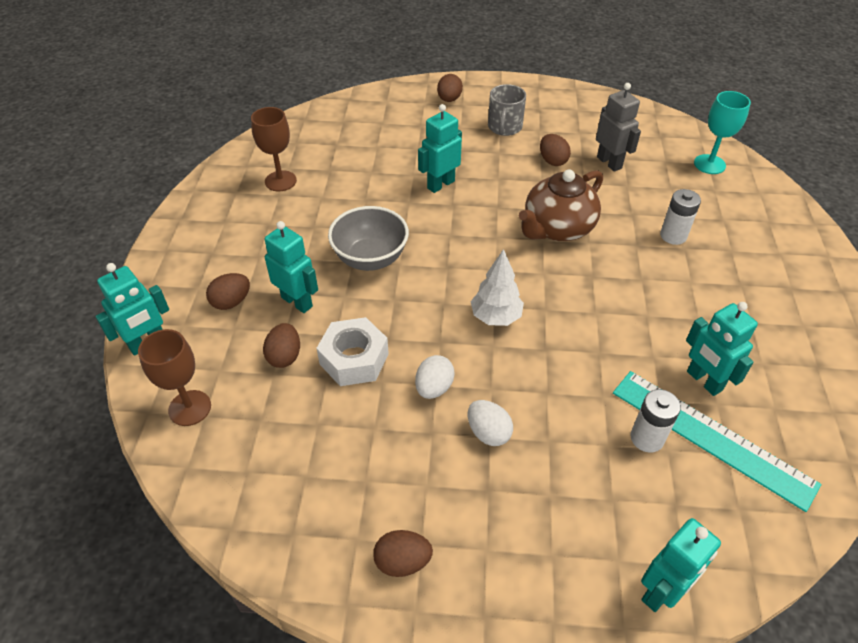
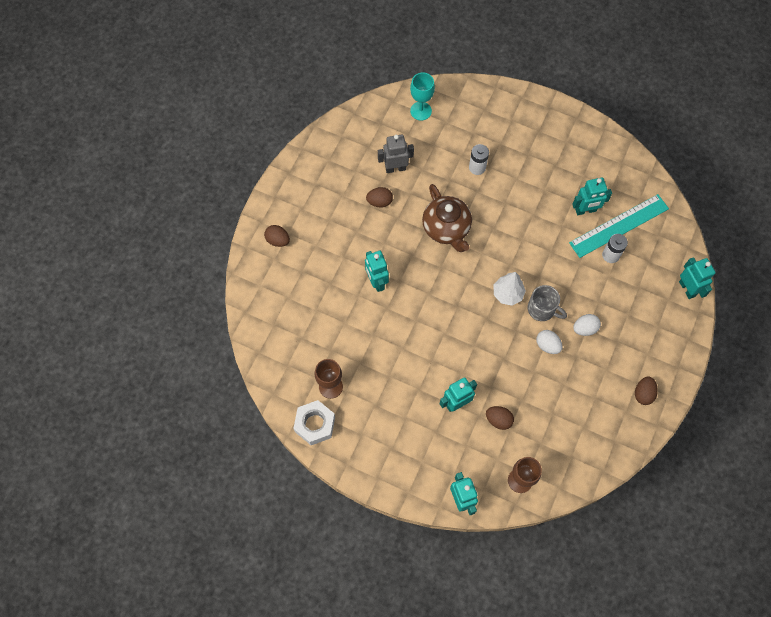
camera: 70 degrees left, 20 degrees up
brown egg [206,273,250,310] -> none
white nut [317,317,389,386] -> white nut moved to [293,400,335,445]
grey bowl [328,206,409,271] -> none
grey mug [488,84,526,136] -> grey mug moved to [528,285,567,321]

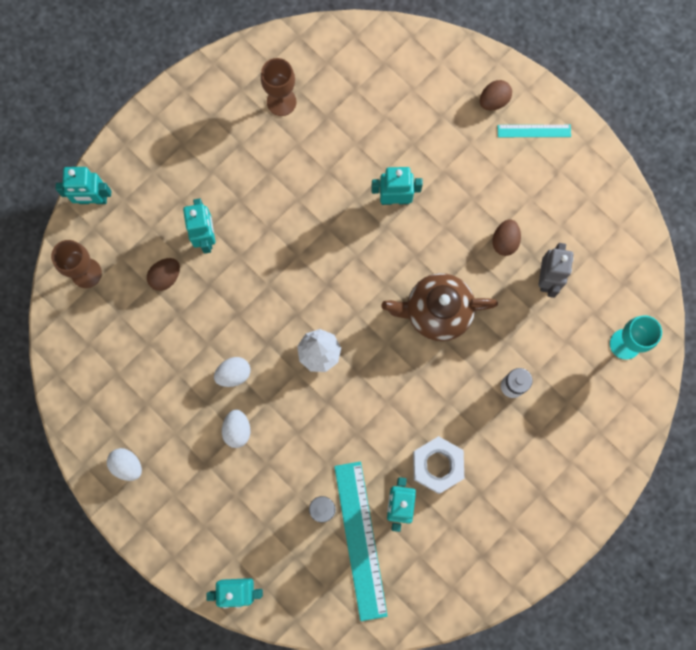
camera: 110 degrees right, 10 degrees up
white nut [293,400,335,445] -> white nut moved to [413,436,464,494]
grey mug [528,285,567,321] -> none
brown egg [635,377,658,405] -> white egg [107,448,142,481]
none -> turquoise ruler [498,125,571,137]

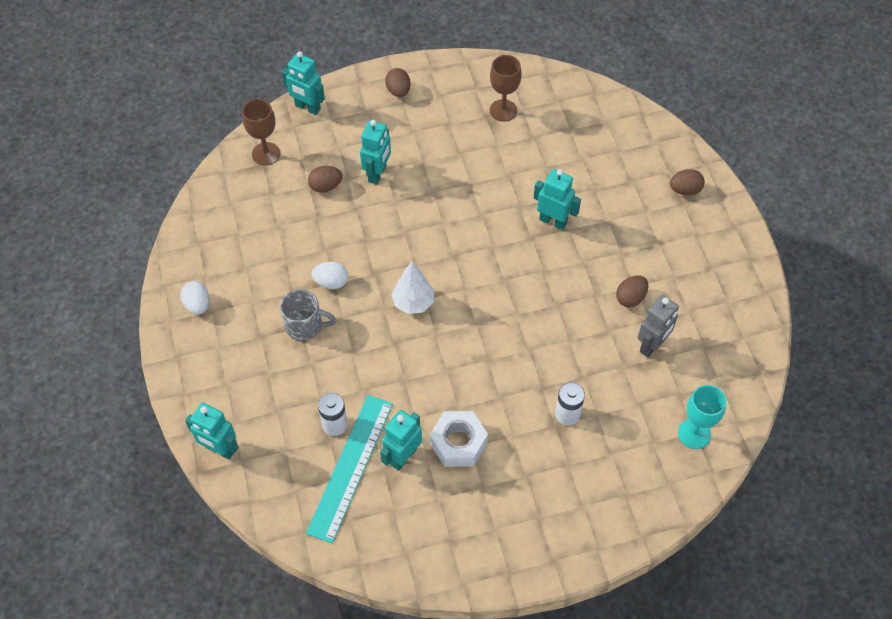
camera: 30 degrees right, 20 degrees down
white egg [222,409,250,448] -> grey mug [280,289,336,340]
brown teapot [382,273,498,341] -> none
turquoise ruler [498,125,571,137] -> none
none -> brown egg [385,68,410,97]

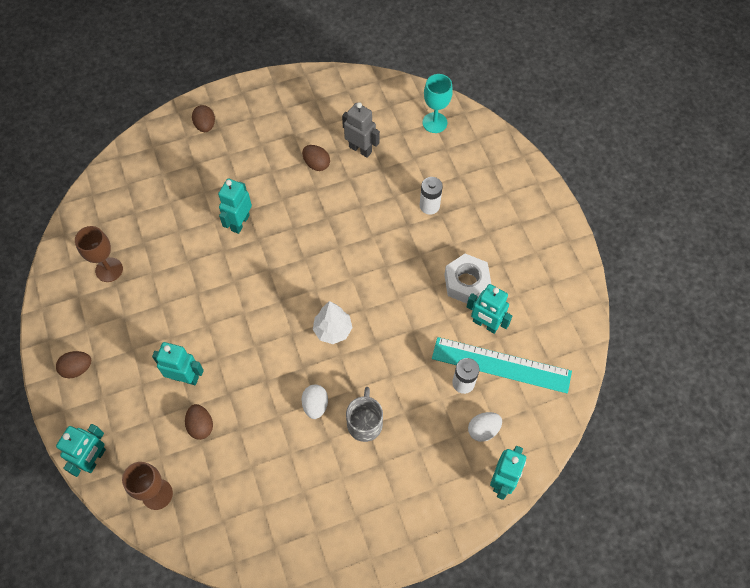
camera: 95 degrees left, 5 degrees up
white egg [180,281,210,314] -> white egg moved to [468,412,502,442]

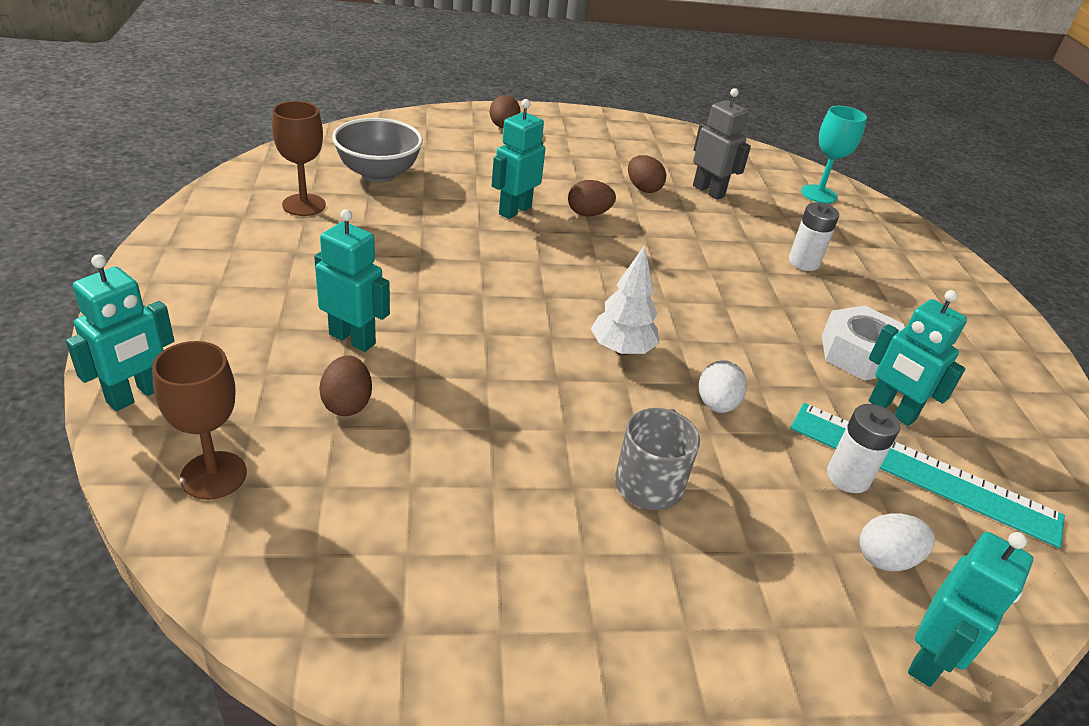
camera: 10 degrees right, 25 degrees down
brown egg [56,351,91,378] -> brown egg moved to [568,180,616,216]
white egg [302,384,328,419] -> white egg moved to [699,360,747,413]
none -> grey bowl [332,118,423,183]

